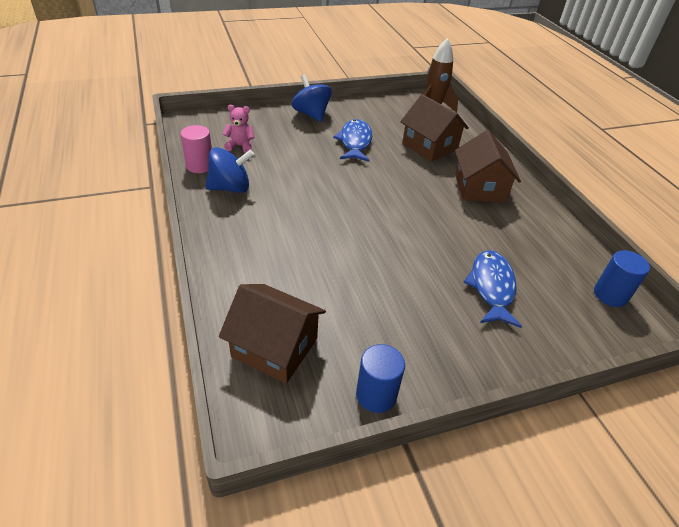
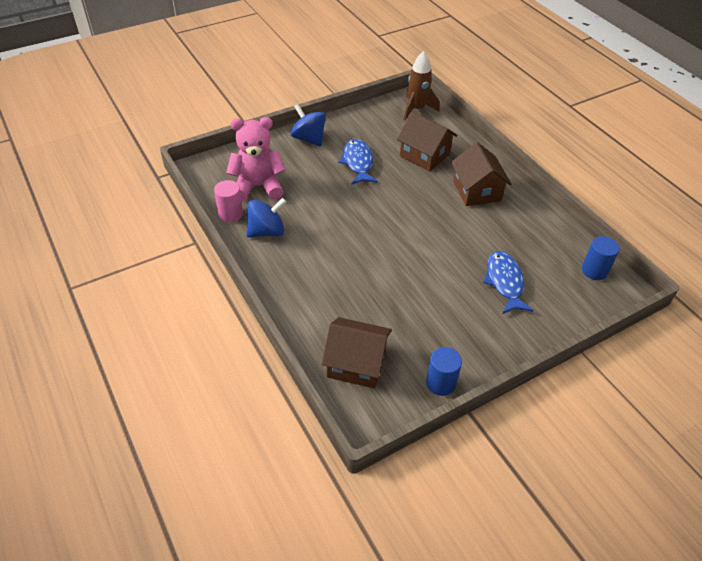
camera: 10 degrees left, 5 degrees up
pink teddy bear [223,105,255,153] -> pink teddy bear [226,117,286,202], size x1.98

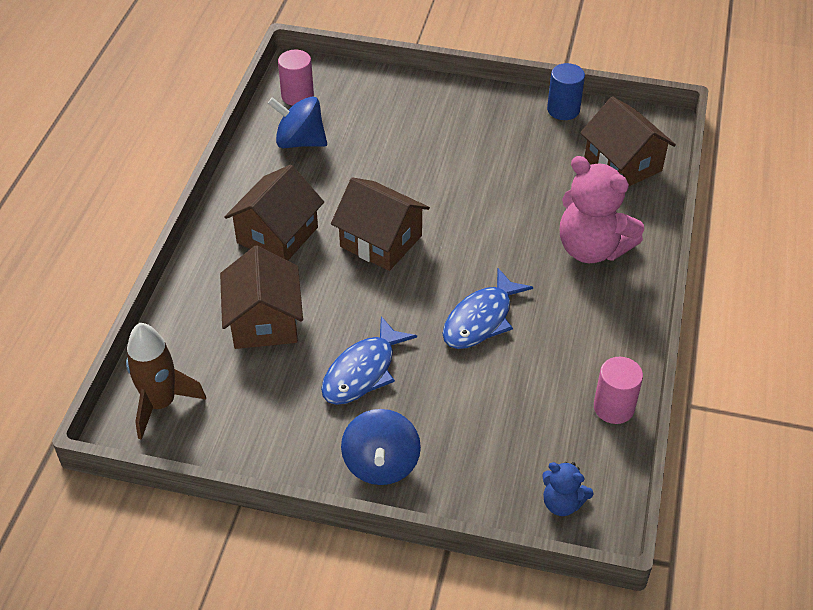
camera: 135 degrees left, 0 degrees up
pink teddy bear [226,117,286,202] -> pink teddy bear moved to [560,156,644,263]
blue spinning top [246,198,286,237] -> blue spinning top moved to [268,96,327,148]
blue fish [483,251,534,314] -> blue fish moved to [442,268,533,349]
blue cylinder [582,236,620,280] -> pink cylinder [278,50,314,106]
none -> brown house [331,177,430,271]
none -> blue teddy bear [542,462,594,516]

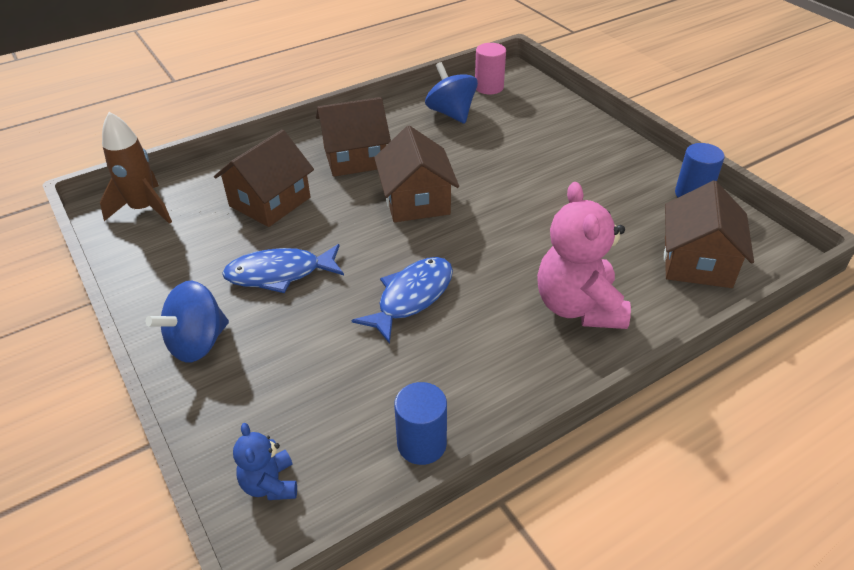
camera: 45 degrees right, 5 degrees down
blue fish [442,268,533,349] -> blue fish turned 135 degrees clockwise [351,257,453,344]
pink cylinder [594,357,643,424] -> blue cylinder [394,382,447,465]

